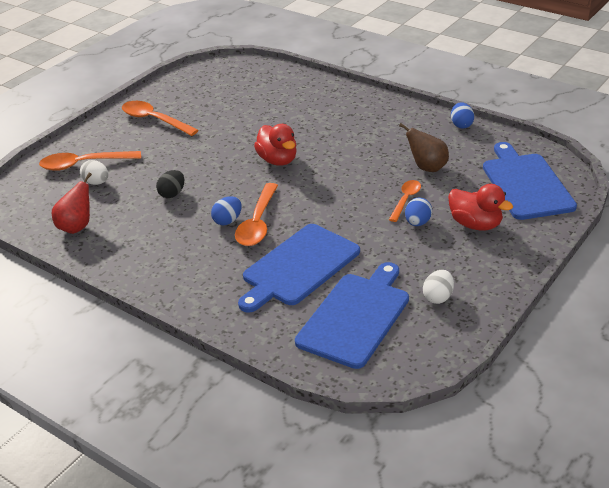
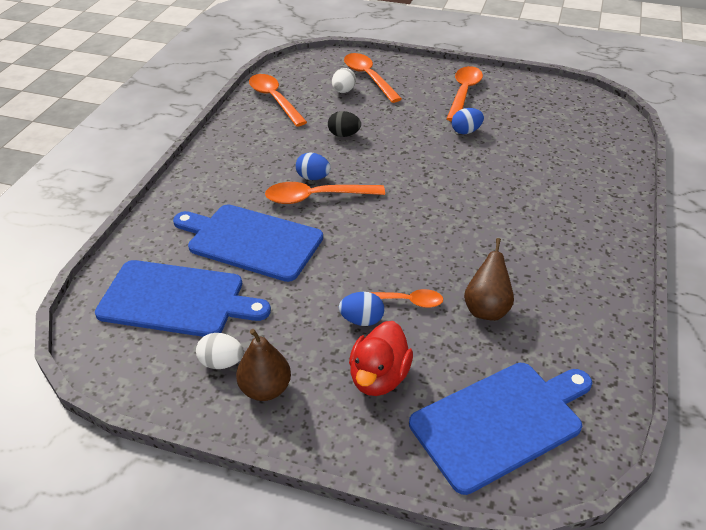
camera: 70 degrees right, 5 degrees up
red pear [52,173,92,234] -> orange spoon [249,74,307,127]
red duck [254,124,297,166] -> none
blue egg [451,102,474,129] -> blue egg moved to [452,108,484,134]
none -> brown pear [236,329,291,401]

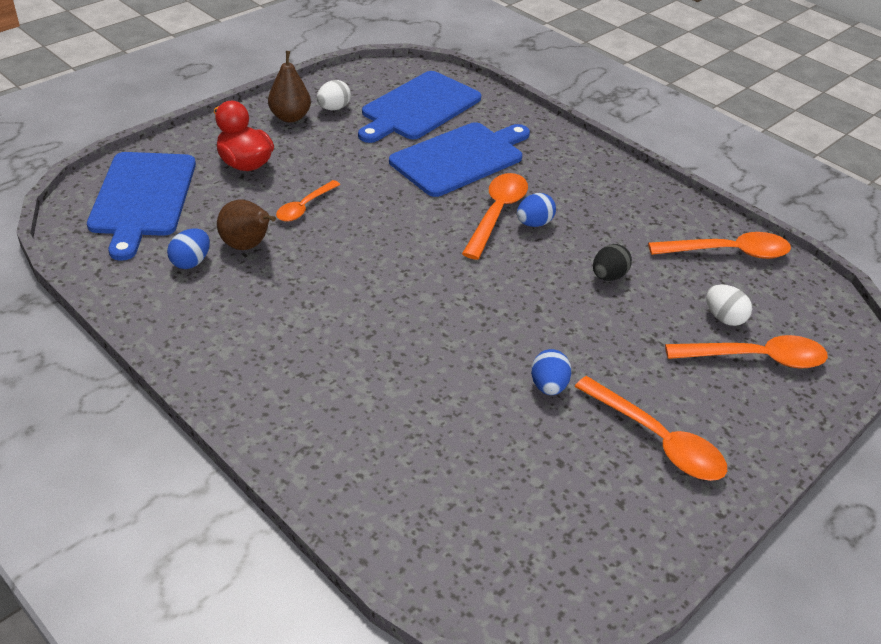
camera: 115 degrees right, 0 degrees up
blue egg [339,292,384,326] -> blue egg moved to [167,228,210,269]

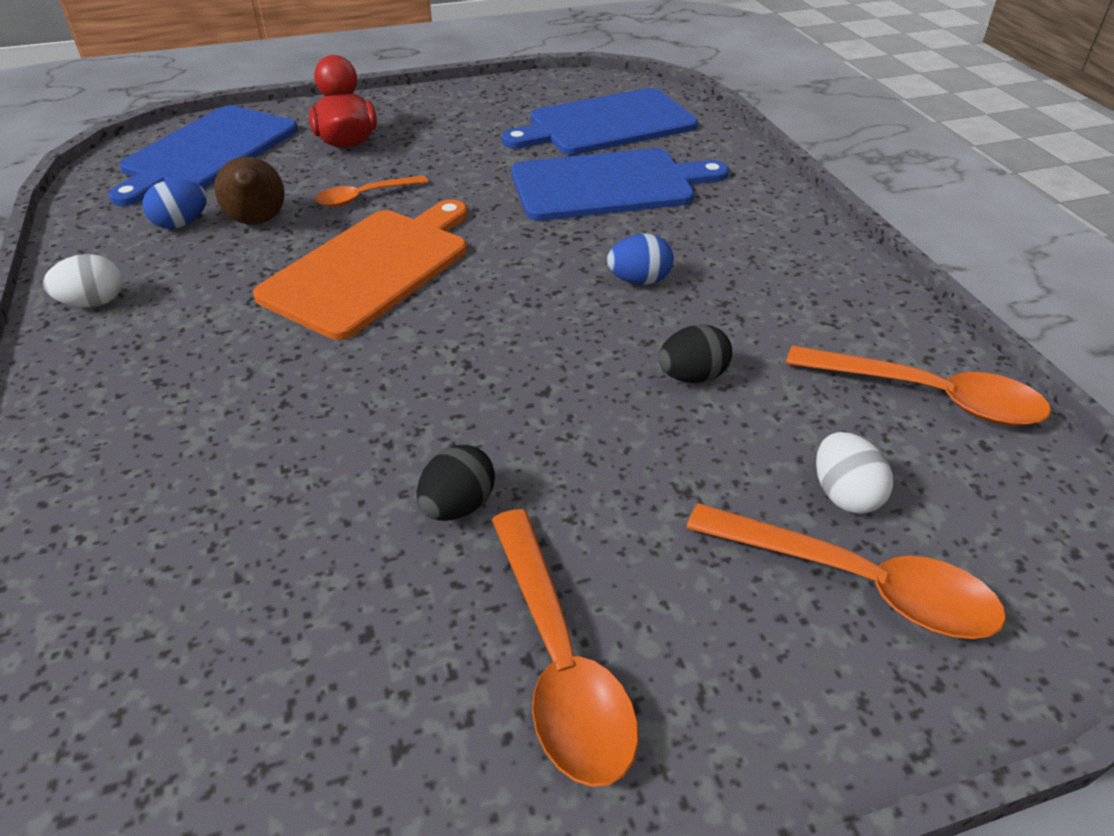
camera: 30 degrees right, 0 degrees up
brown pear [268,51,311,123] -> none
white egg [317,80,351,110] -> white egg moved to [43,254,123,307]
orange spoon [462,173,528,260] -> none
blue egg [531,349,571,395] -> black egg [417,445,495,521]
none -> orange cutting board [253,200,468,340]

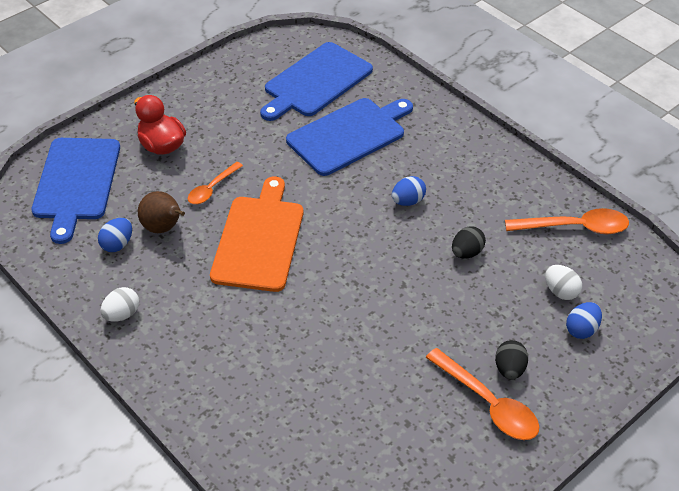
camera: 25 degrees left, 5 degrees up
black egg [417,445,495,521] -> black egg moved to [495,340,528,380]
orange spoon [686,503,1006,639] -> blue egg [566,302,602,339]

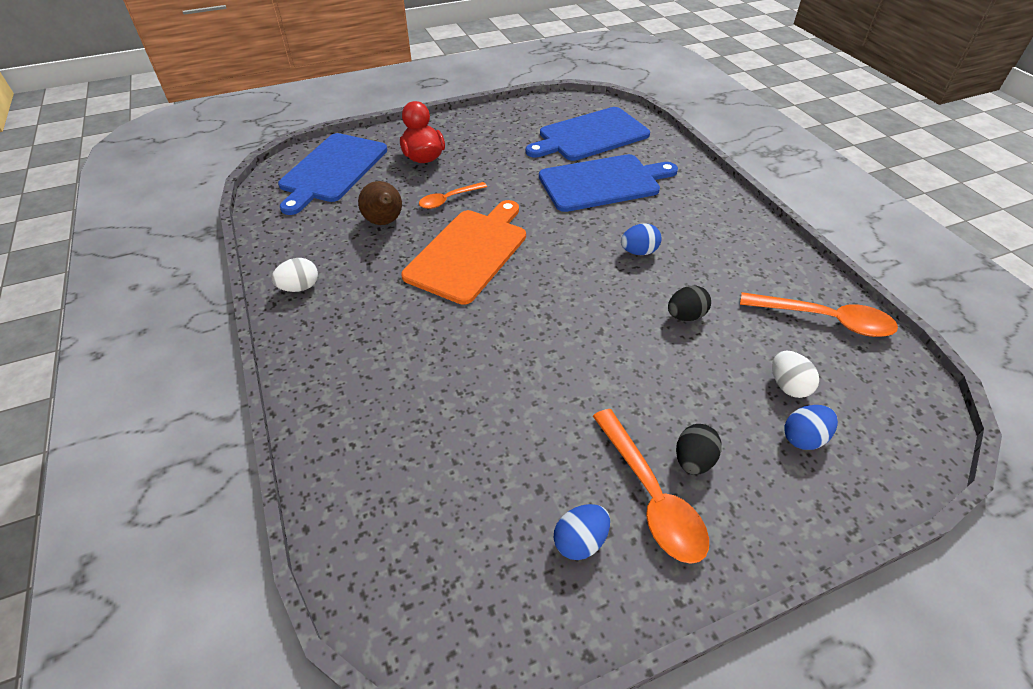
camera: 20 degrees right, 0 degrees up
blue egg [98,218,132,252] -> blue egg moved to [554,504,610,560]

